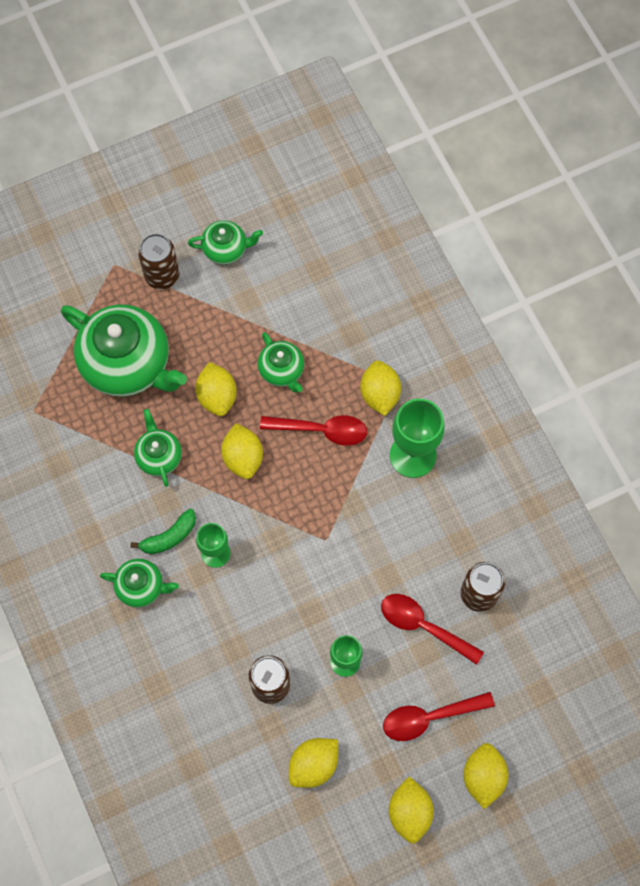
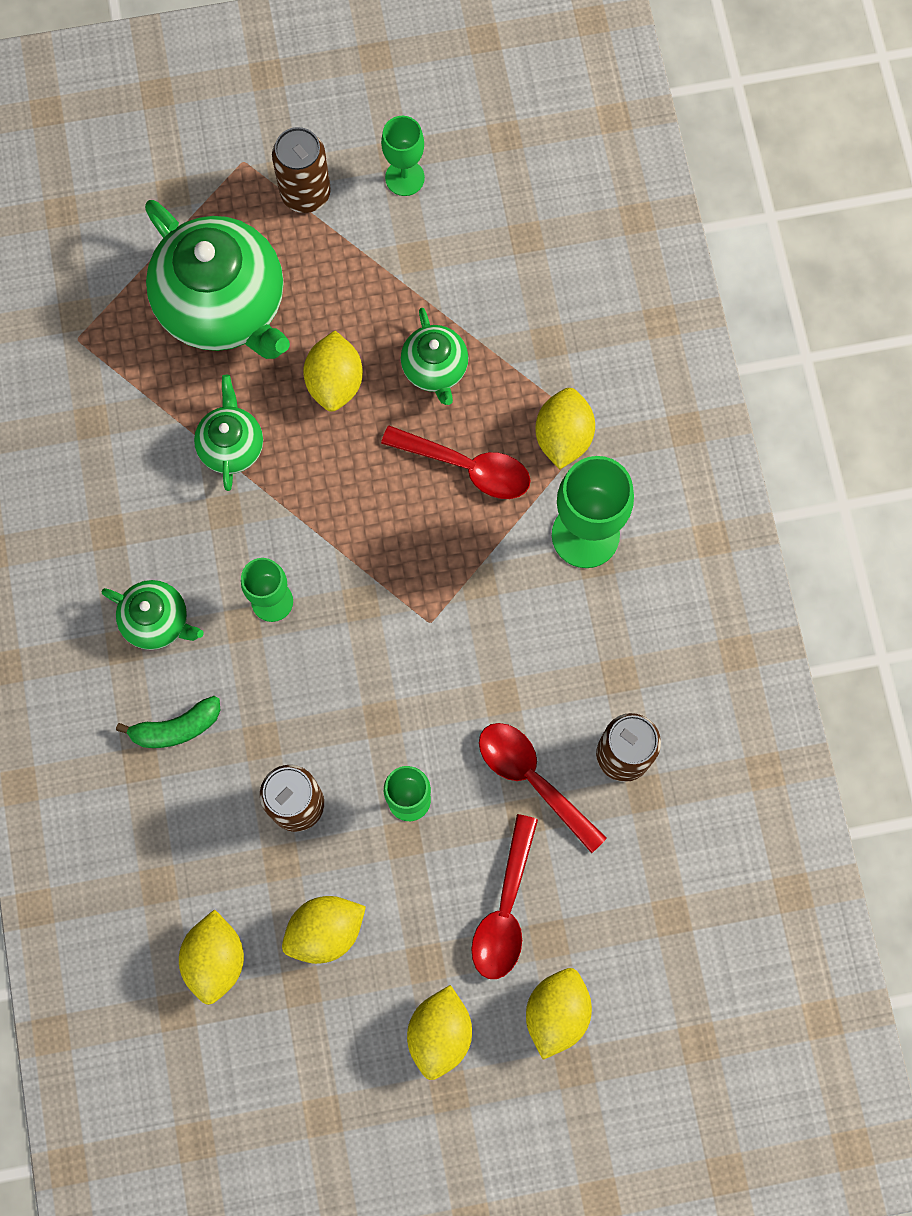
camera: 15 degrees right, 5 degrees up
green banana [130,509,196,554] -> green banana moved to [116,696,220,748]
green teapot [188,220,263,265] -> green goblet [381,116,425,196]
yellow lemon [221,423,263,479] -> yellow lemon moved to [179,909,244,1005]
red spoon [383,692,495,741] -> red spoon turned 75 degrees counterclockwise [471,814,538,979]

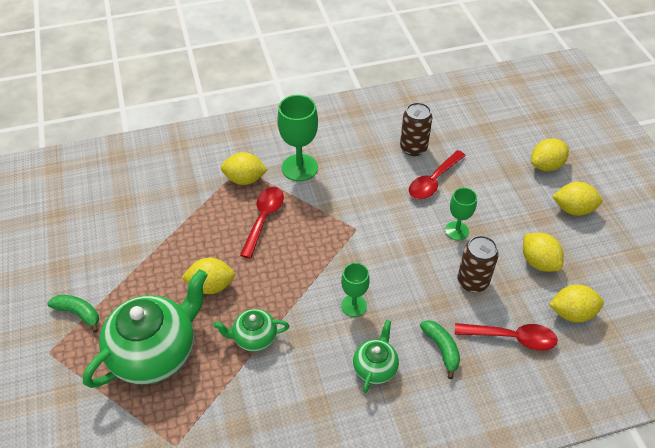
camera: 95 degrees left, 25 degrees down
brown can [272,127,331,213] -> green banana [47,295,99,333]
green goblet [381,116,425,196] -> none
green teapot [401,308,468,405] -> none
red spoon [471,814,538,979] -> red spoon moved to [455,323,558,351]
yellow lemon [526,968,592,1059] -> yellow lemon turned 45 degrees counterclockwise [531,139,569,171]

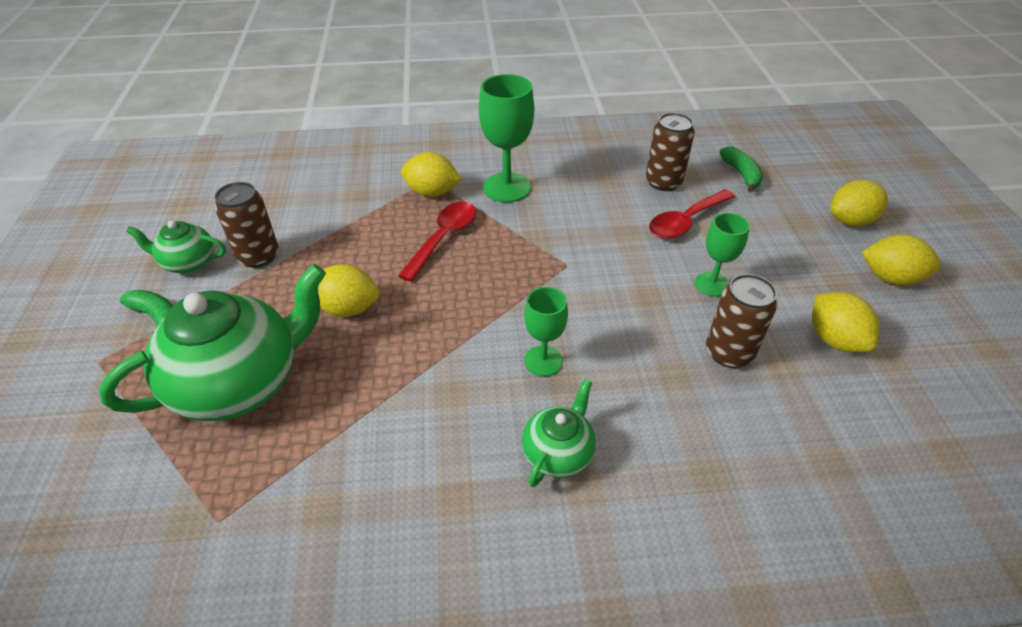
camera: 10 degrees right, 5 degrees down
green teapot [213,309,289,352] -> green teapot moved to [126,221,226,274]
green banana [420,320,460,379] -> green banana moved to [719,146,763,193]
red spoon [455,323,558,351] -> none
yellow lemon [549,285,604,323] -> none
none -> brown can [215,182,279,268]

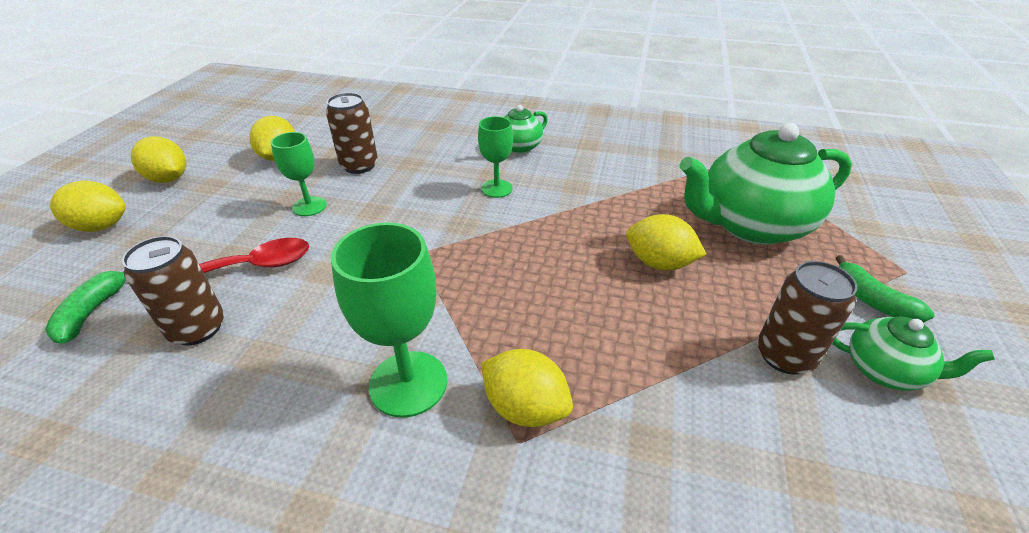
camera: 160 degrees left, 5 degrees down
red spoon [398,201,476,282] -> none

